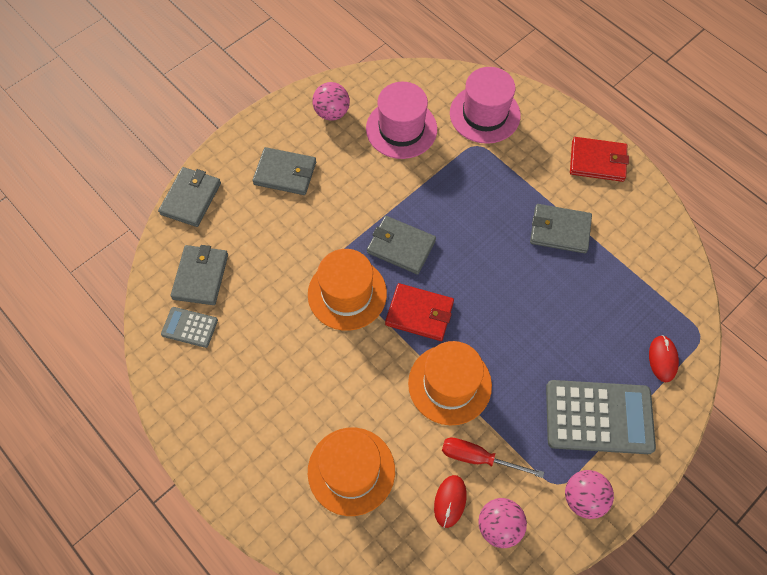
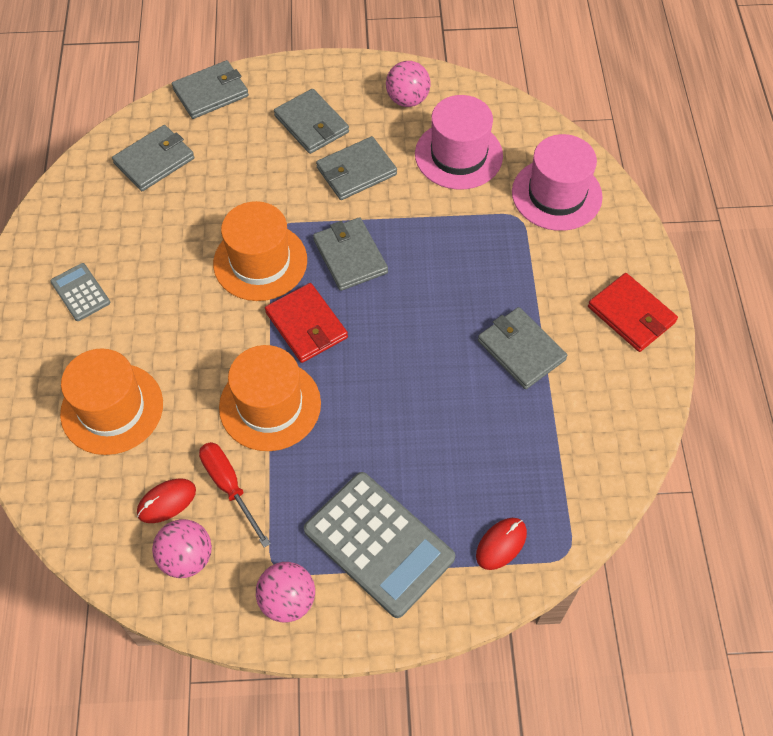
camera: 40 degrees right, 5 degrees down
grey calculator [161,307,218,348] -> grey calculator moved to [50,263,110,321]
none -> grey wallet [316,136,397,200]

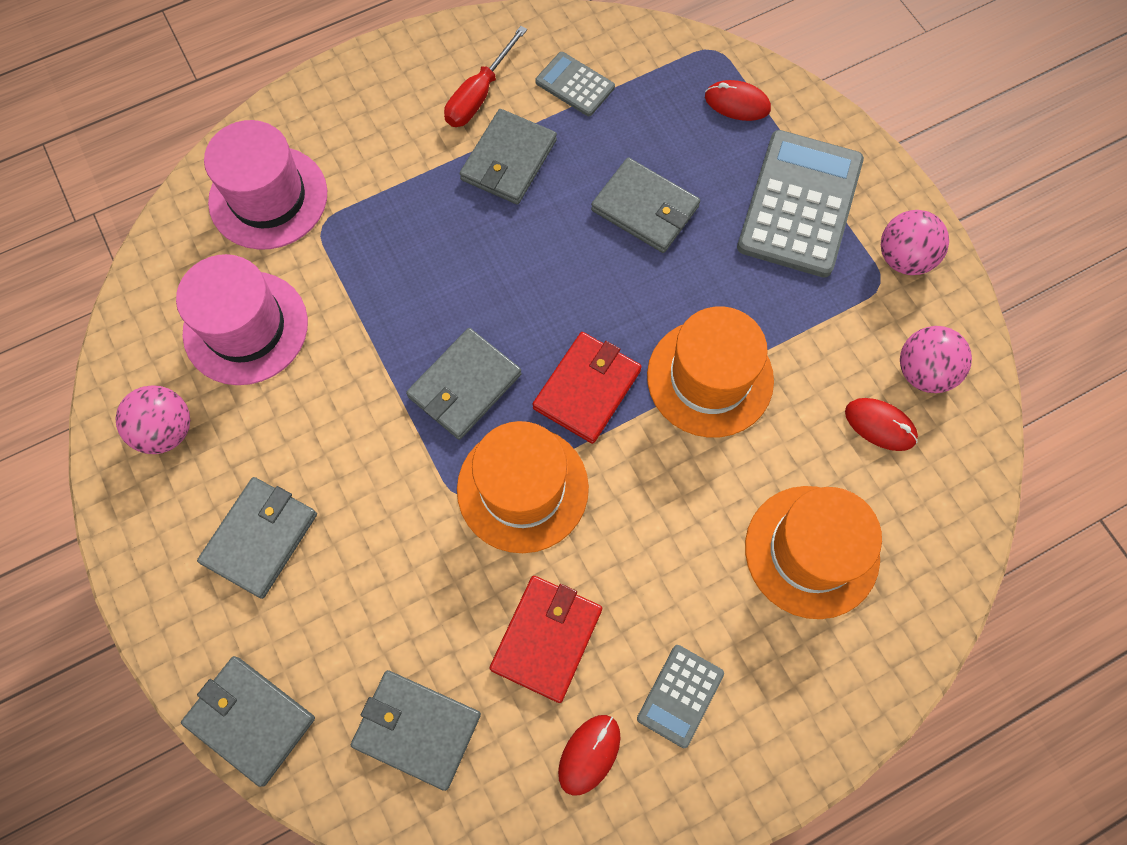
camera: 115 degrees left, 10 degrees up
red screwdriver [199,442,271,548] -> red screwdriver moved to [444,26,527,127]
grey wallet [316,136,397,200] -> grey wallet moved to [591,157,700,253]
red wallet [588,273,678,352] -> red wallet moved to [490,576,602,703]
none -> grey calculator [535,52,615,116]
none -> red mouse [558,715,621,796]

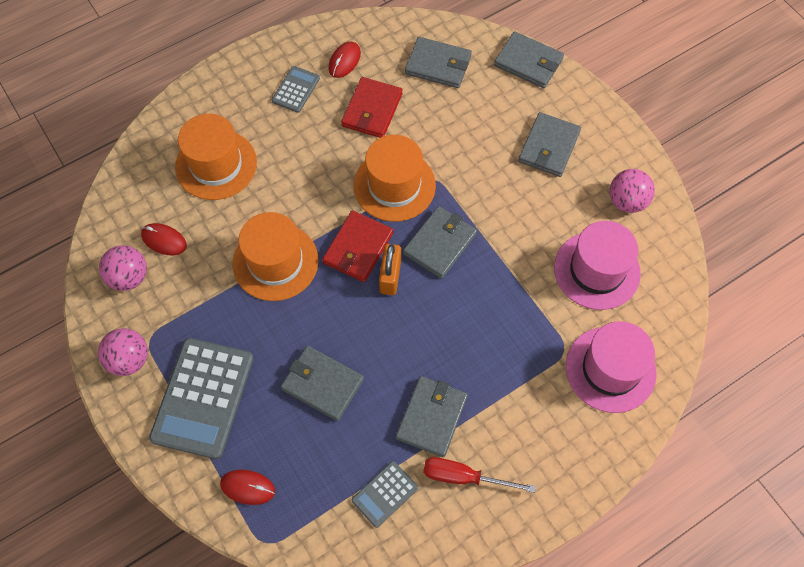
camera: 175 degrees right, 5 degrees down
red screwdriver [444,26,527,127] -> red screwdriver turned 105 degrees counterclockwise [423,457,536,493]
grey calculator [535,52,615,116] -> grey calculator turned 105 degrees clockwise [352,461,418,528]
none -> orange padlock [379,244,401,295]

